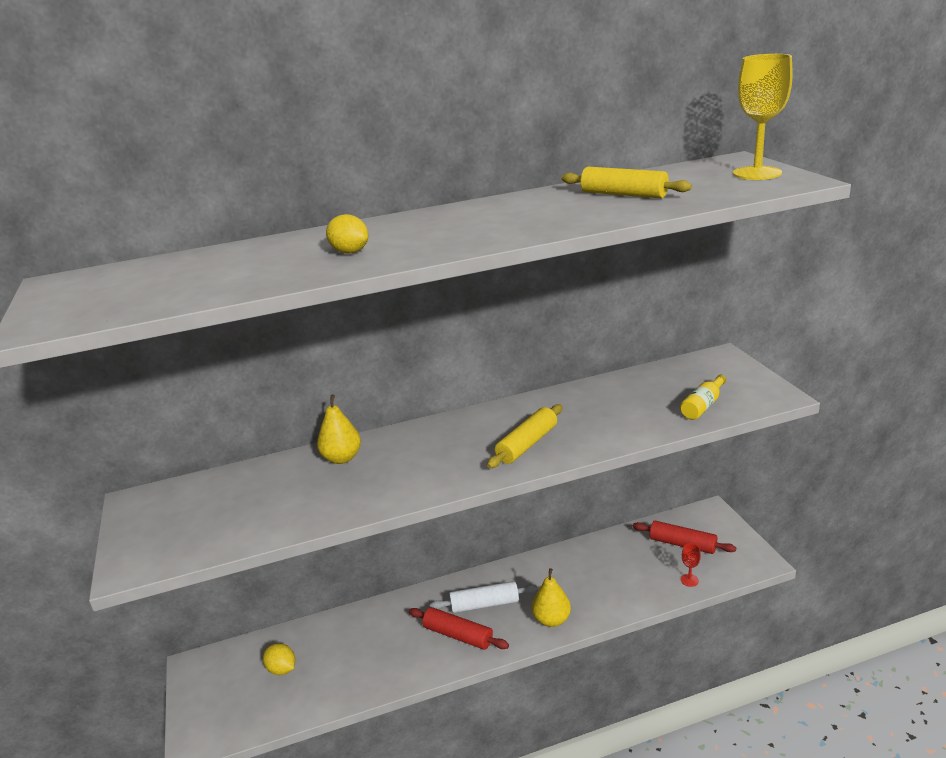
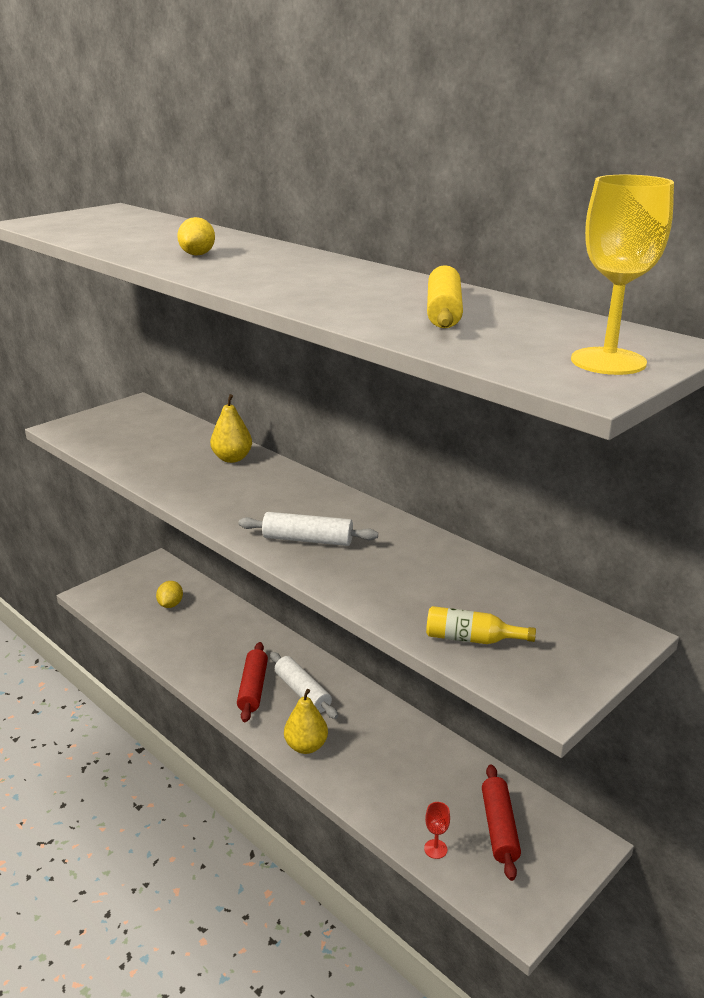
camera: 60 degrees right, 0 degrees up
yellow rolling pin [487,404,563,468] -> white rolling pin [238,512,378,546]

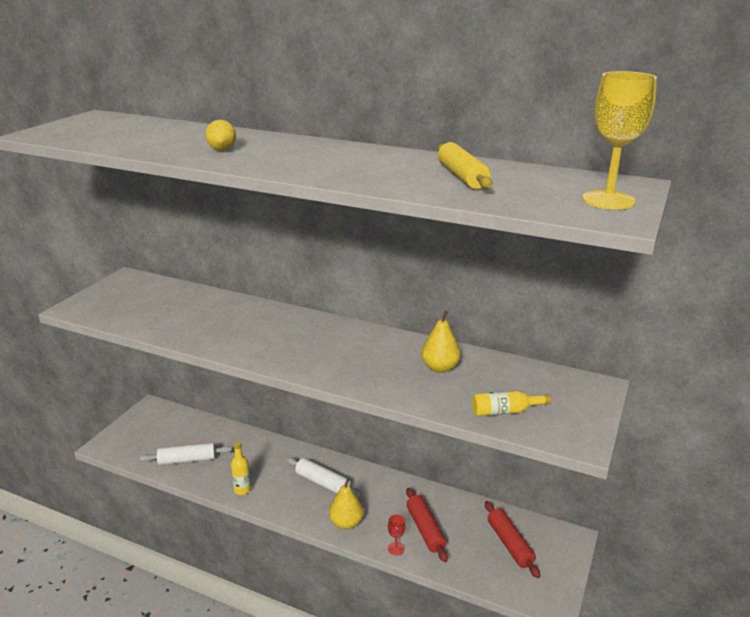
camera: 20 degrees left, 0 degrees up
yellow lemon [156,581,183,608] -> none
yellow pear [210,394,252,463] -> yellow pear moved to [422,311,461,373]
red rolling pin [237,642,268,722] -> red rolling pin moved to [406,488,448,562]
white rolling pin [238,512,378,546] -> white rolling pin moved to [140,442,232,465]
red goblet [424,802,450,859] -> red goblet moved to [388,514,405,555]
none -> yellow bottle [231,441,251,495]

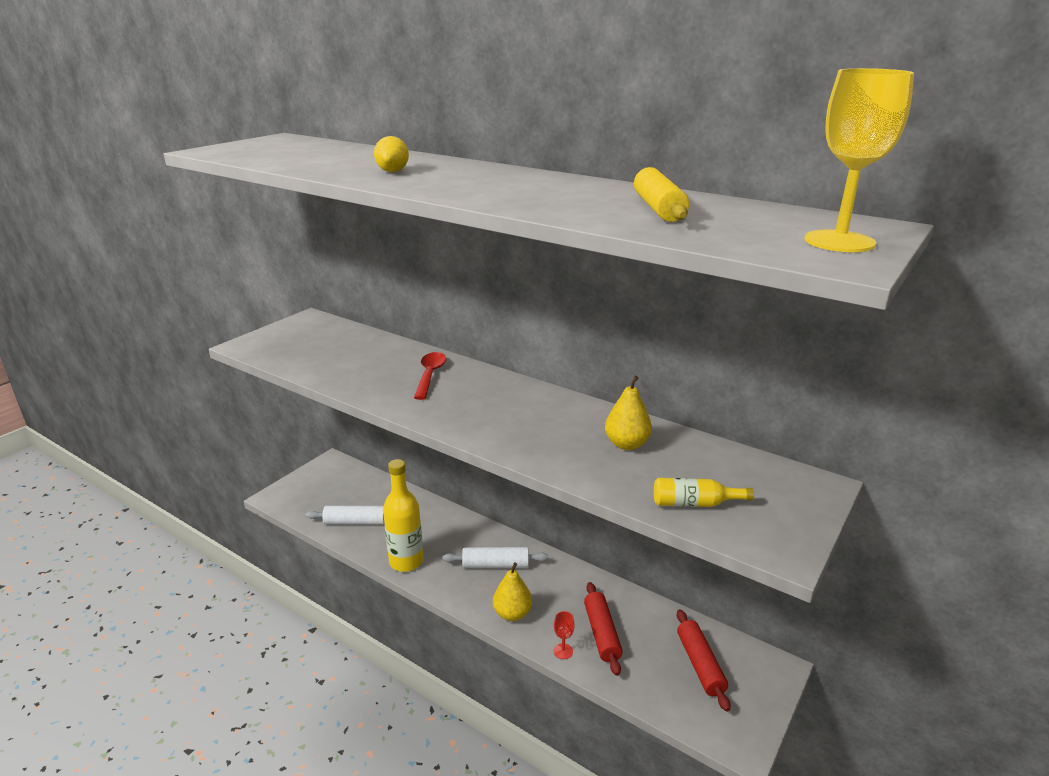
camera: 10 degrees right, 0 degrees up
yellow bottle [231,441,251,495] -> yellow bottle [383,459,424,572], size x1.80
white rolling pin [286,457,362,497] -> white rolling pin turned 45 degrees counterclockwise [442,547,549,568]
none -> red spoon [414,352,447,400]

